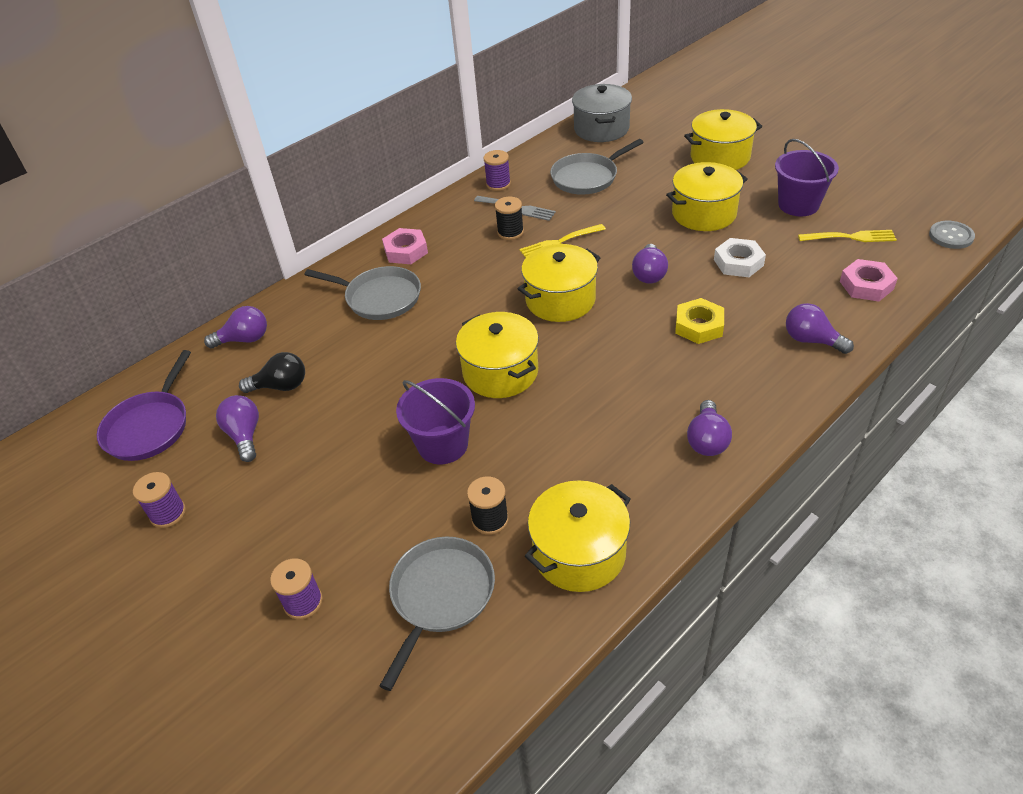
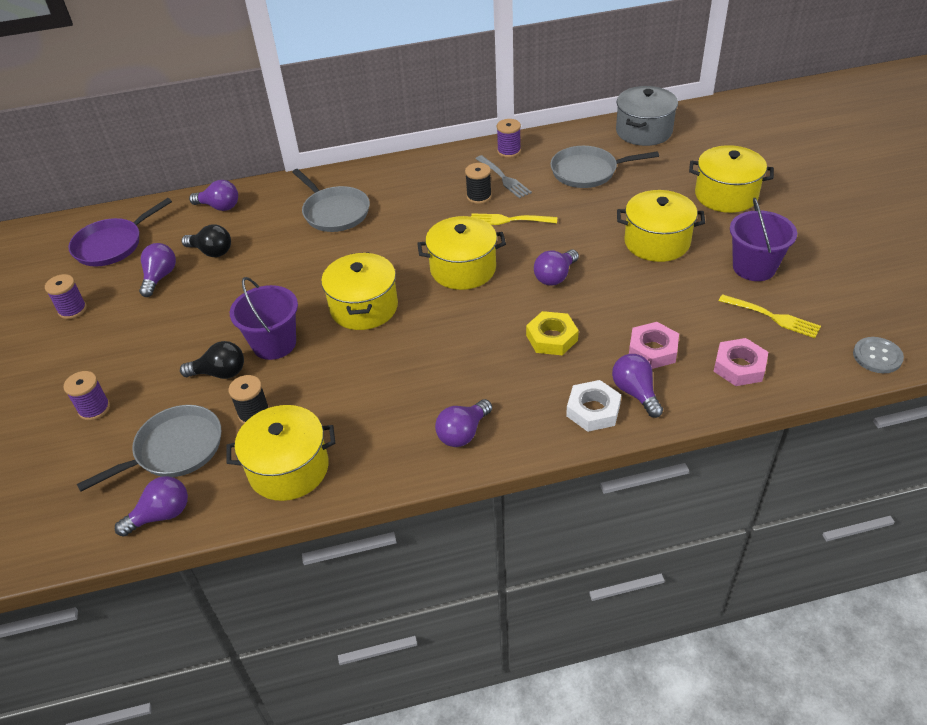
camera: 30 degrees right, 0 degrees up
pink nut [382,228,428,264] -> pink nut moved to [629,322,679,369]
white nut [714,238,766,277] -> white nut moved to [566,380,621,432]
none -> purple light bulb [115,476,188,537]
none -> black light bulb [180,341,244,379]

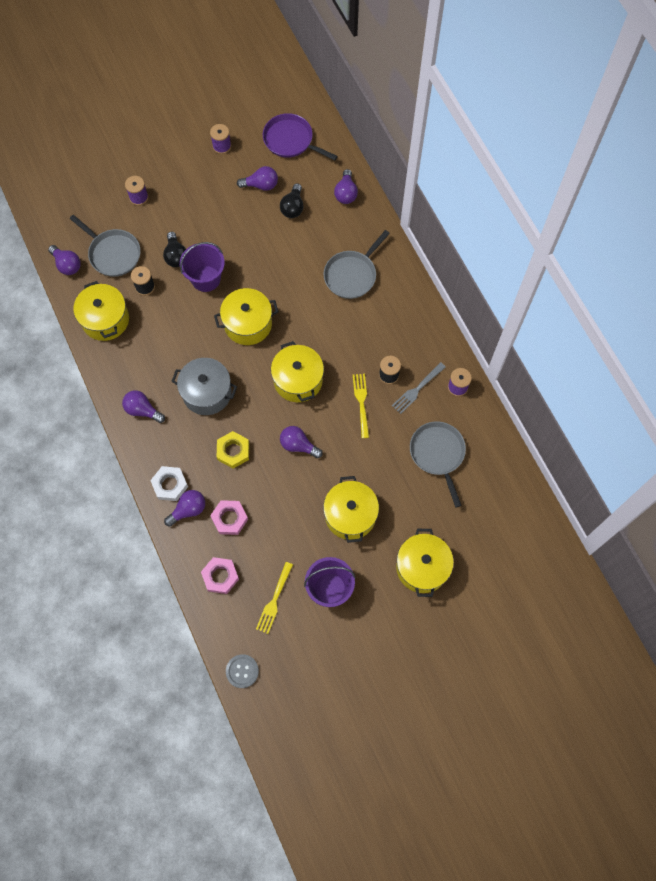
camera: 75 degrees right, 25 degrees up
grey pot [616,86,678,146] -> grey pot moved to [171,358,237,415]

